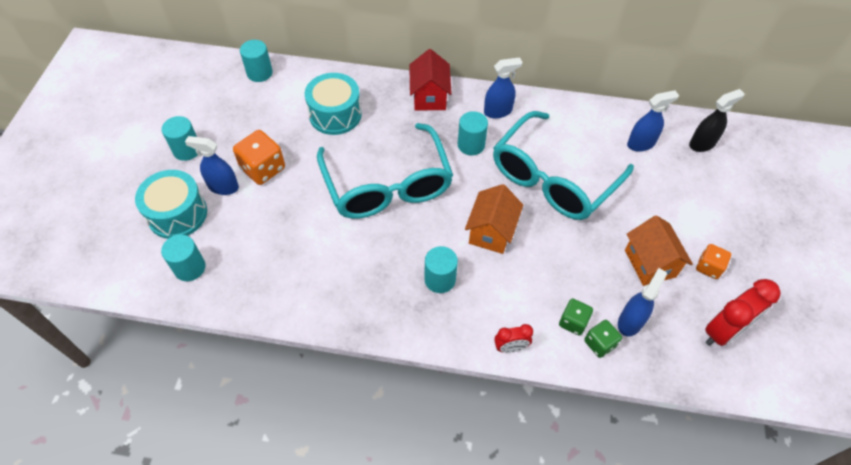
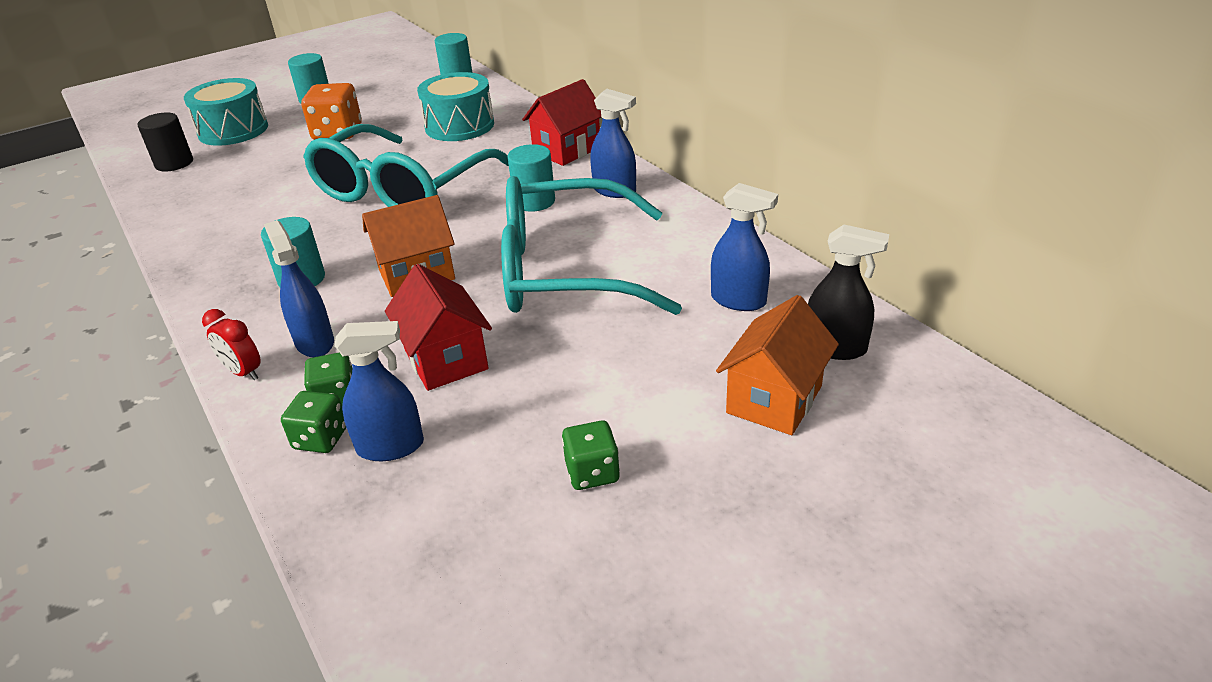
camera: 50 degrees right, 20 degrees down
turquoise cylinder [161,235,205,281] -> black cylinder [137,113,193,171]
blue spray bottle [185,136,239,195] -> blue spray bottle moved to [264,220,334,357]
orange house [625,215,693,286] -> orange house moved to [716,295,839,435]
orange dice [696,244,731,279] -> green dice [562,420,620,490]
red clock [705,279,781,346] -> none
none -> red house [385,264,492,391]

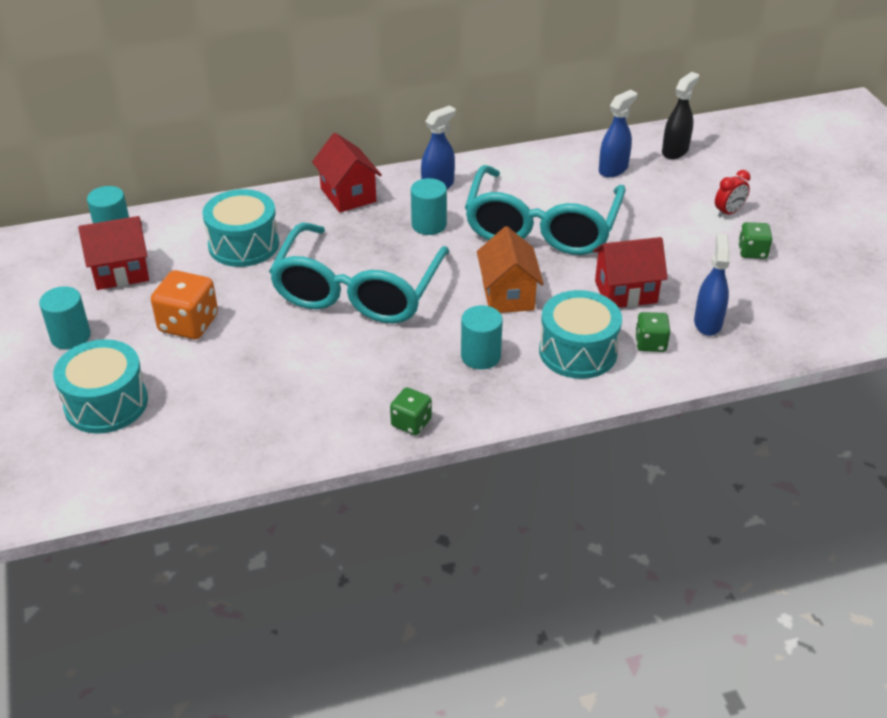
camera: 75 degrees left, 5 degrees up
black cylinder [137,113,193,171] -> none
red clock [202,309,261,380] -> red clock moved to [715,170,750,217]
blue spray bottle [264,220,334,357] -> turquoise drum [539,290,622,379]
green dice [281,391,346,453] -> green dice moved to [390,387,432,435]
turquoise glasses [303,124,509,207] -> turquoise glasses turned 60 degrees clockwise [269,223,450,324]
orange house [716,295,839,435] -> none
none -> red house [78,216,149,290]

